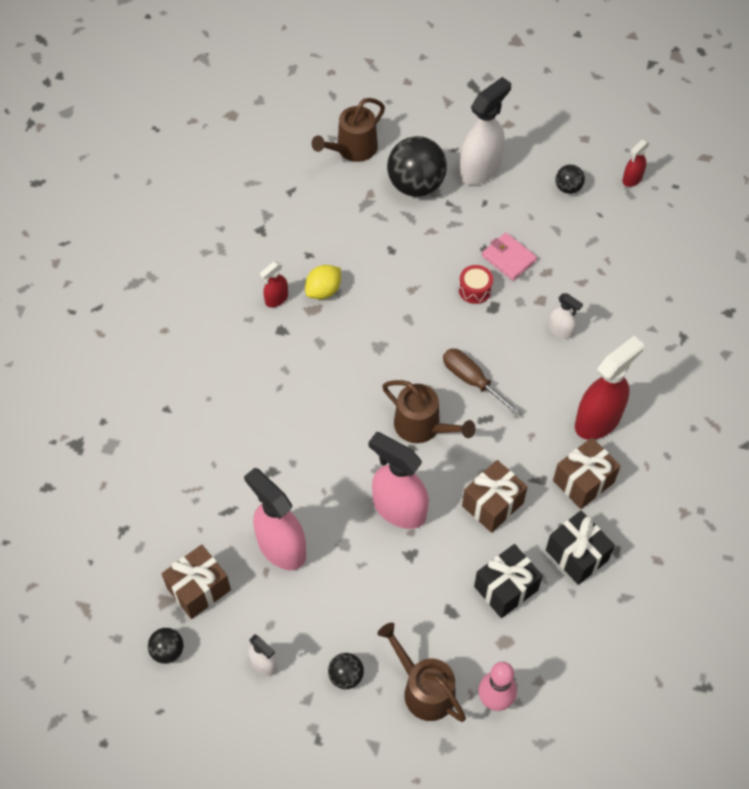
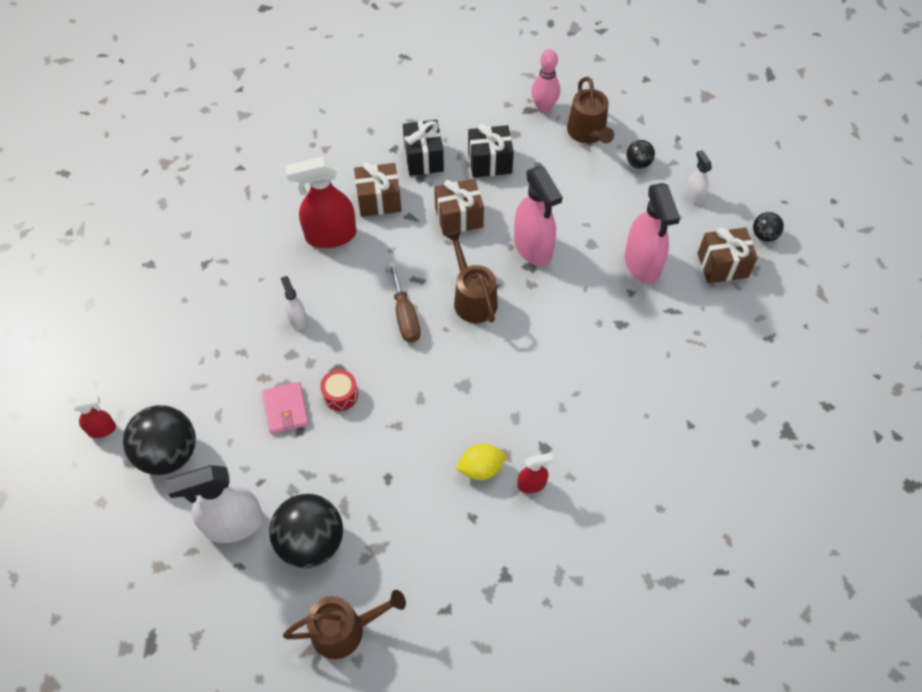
camera: 150 degrees left, 0 degrees up
black ball [556,164,585,194] -> black ball [123,405,196,475], size x2.04

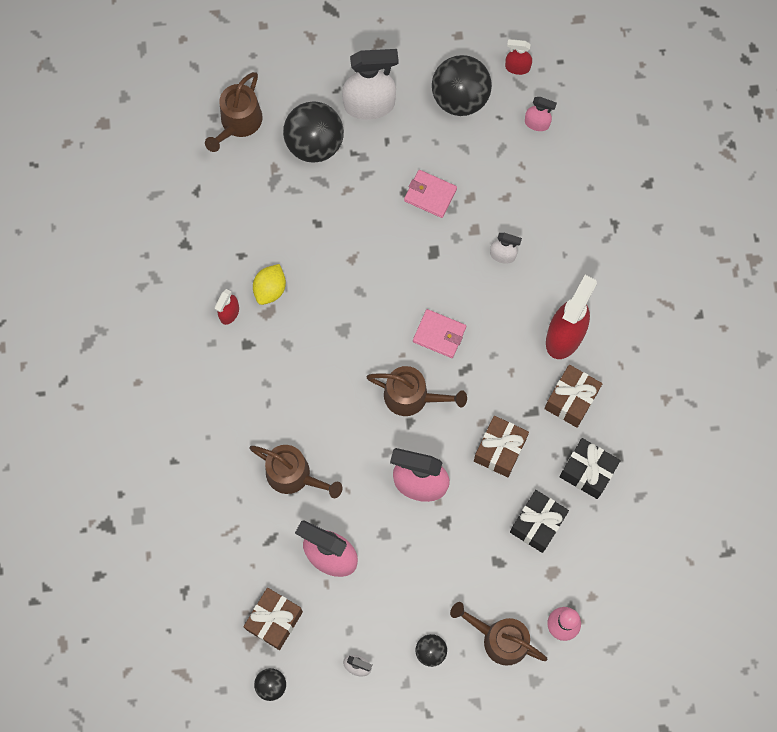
camera: 130 degrees right, 15 degrees up
red spray bottle [72,395,116,438] -> red spray bottle turned 75 degrees clockwise [505,39,532,75]
white spray bottle [166,465,264,543] -> white spray bottle turned 60 degrees clockwise [342,49,398,120]
red drum [320,369,358,411] -> none
brown screwdriver [388,262,421,342] -> pink wallet [413,309,466,358]
none -> brown watering can [249,445,342,498]
none -> pink spray bottle [525,97,557,131]

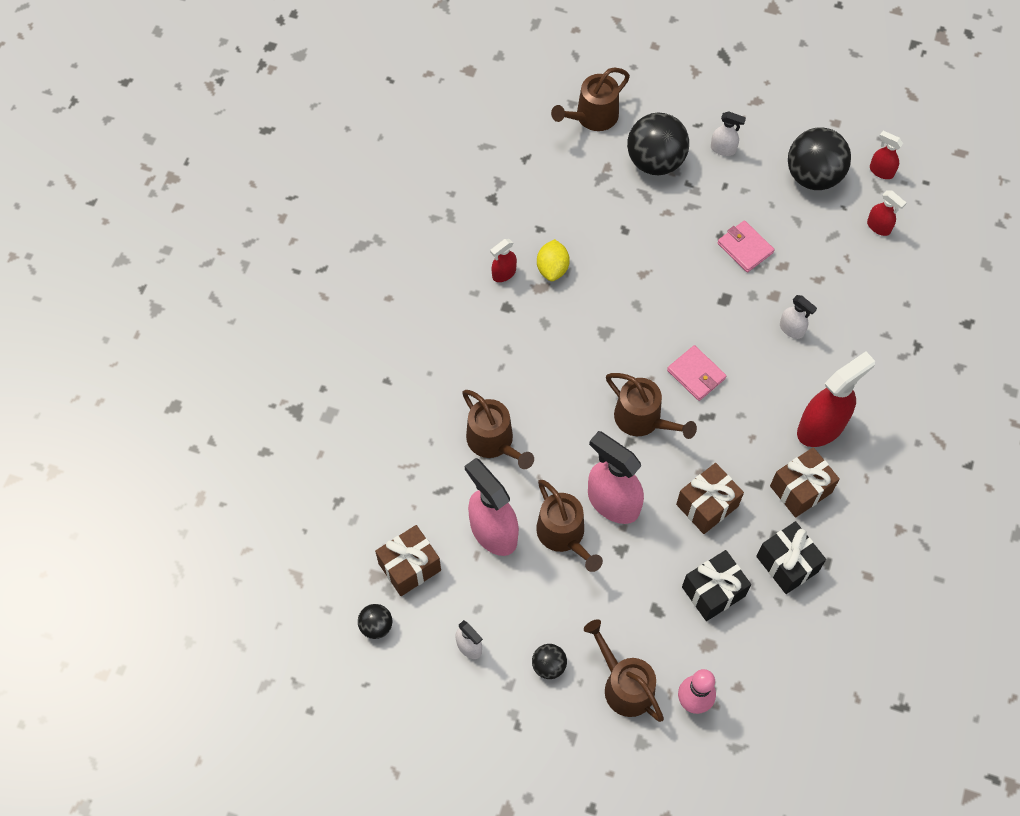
camera: 25 degrees right, 10 degrees down
yellow lemon [253,264,286,305] -> yellow lemon turned 45 degrees counterclockwise [537,239,570,281]
white spray bottle [342,49,398,120] -> white spray bottle [711,111,746,156], size x0.50
pink spray bottle [525,97,557,131] -> red spray bottle [867,190,906,236]
none -> brown watering can [536,480,603,572]

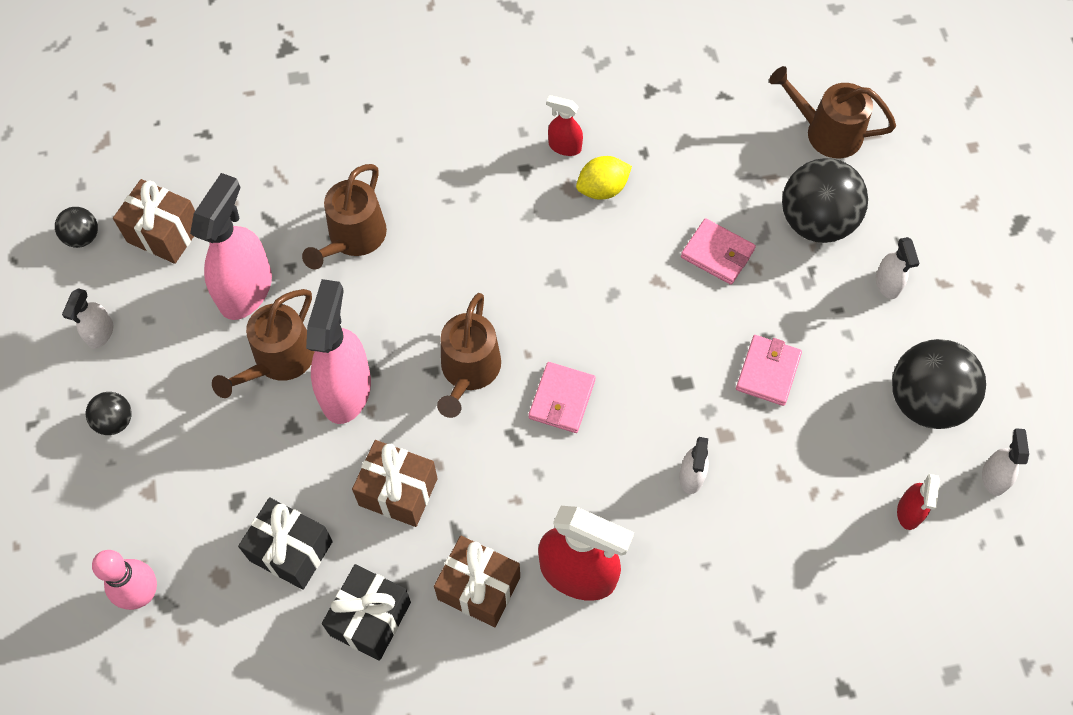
camera: 60 degrees right, 0 degrees up
brown watering can [584,619,664,722] -> none
red spray bottle [870,131,903,179] -> white spray bottle [982,428,1029,496]
none -> pink wallet [681,218,756,285]

